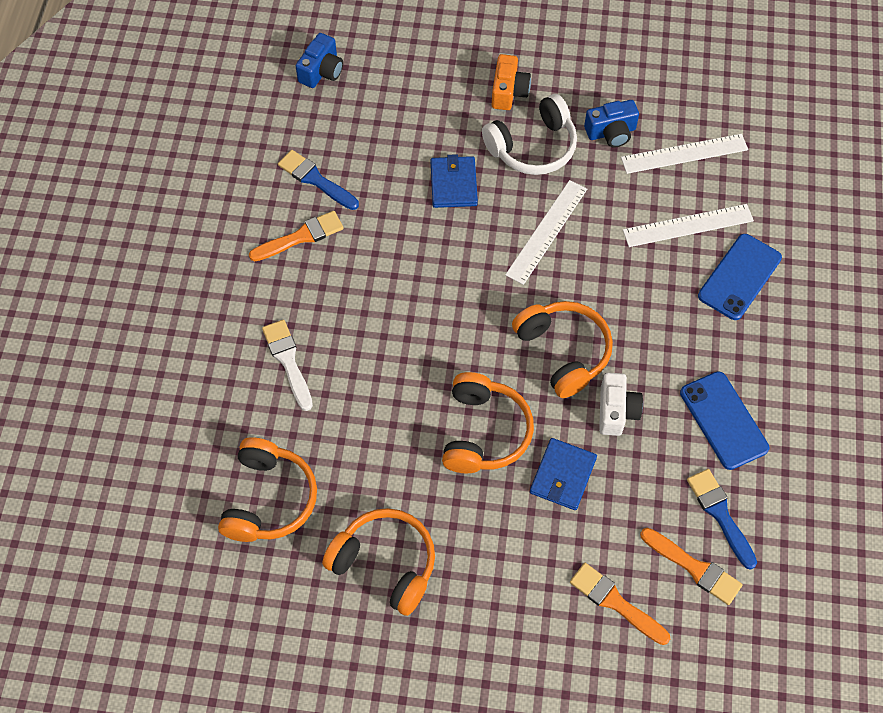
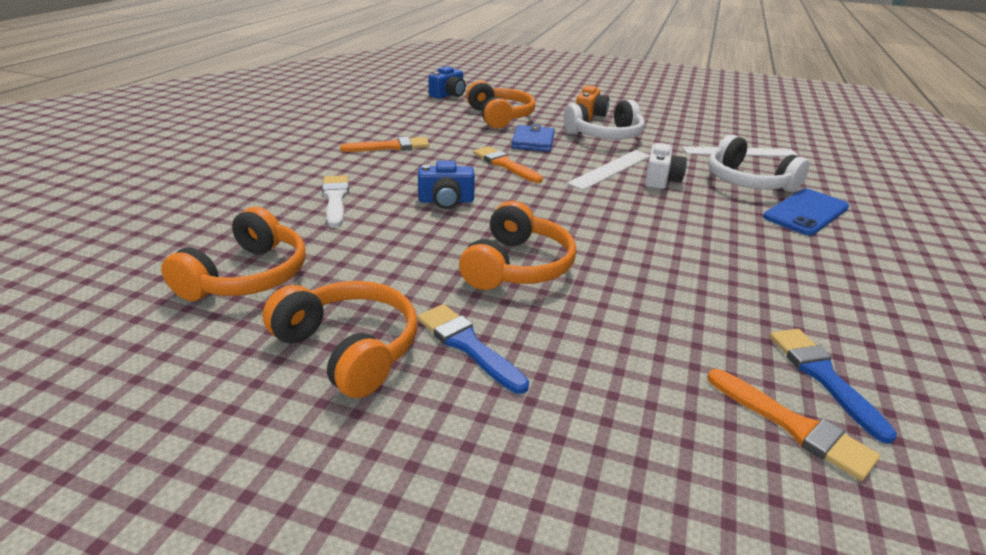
camera: 10 degrees right, 30 degrees down
blue brush [278,150,359,210] -> blue brush moved to [418,304,529,394]
orange headphones [512,301,613,398] -> orange headphones moved to [466,81,535,128]
blue wallet [530,438,597,510] -> none
orange brush [570,563,670,645] -> orange brush moved to [473,146,543,183]
blue camera [584,100,639,147] -> blue camera moved to [418,161,475,209]
white camera [599,372,643,436] -> white camera moved to [645,143,687,189]
white ruler [623,204,754,247] -> white headphones [708,135,809,192]
blue phone [680,371,769,470] -> none

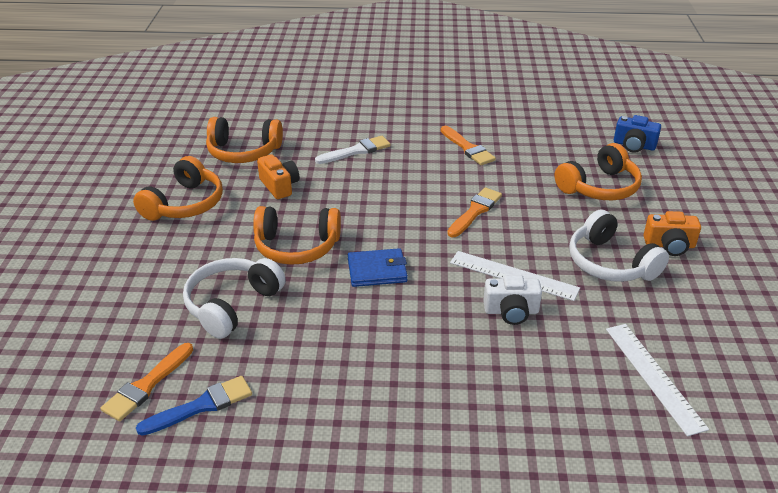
camera: 75 degrees right, 5 degrees up
blue camera [418,161,475,209] -> none
blue brush [418,304,529,394] -> none
blue wallet [511,124,555,152] -> blue wallet moved to [348,248,408,287]
white headphones [708,135,809,192] -> white headphones moved to [183,258,286,339]
blue phone [763,189,849,236] -> none
none -> orange camera [257,154,299,199]

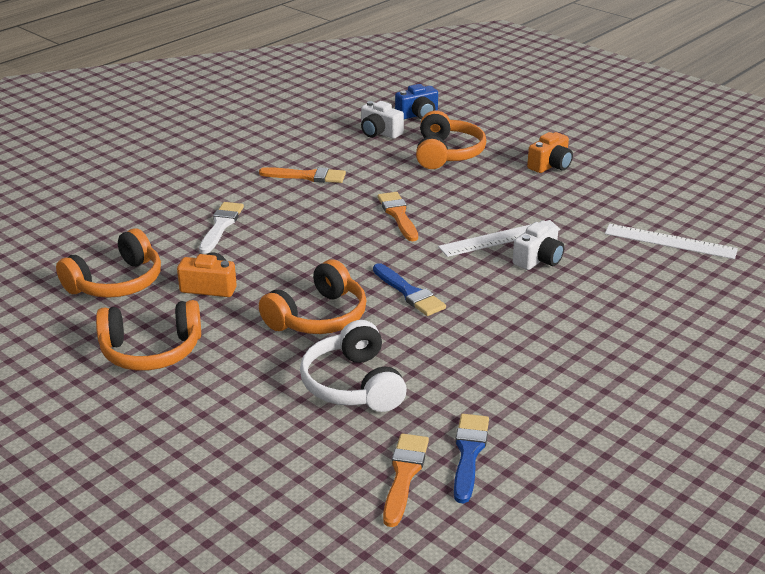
camera: 50 degrees left, 5 degrees down
orange brush [101,343,193,421] -> orange brush turned 150 degrees counterclockwise [383,433,429,527]
orange headphones [133,156,223,221] -> orange headphones turned 105 degrees clockwise [96,300,201,371]
blue wallet [348,248,408,287] -> blue brush [373,263,446,316]
white headphones [569,210,669,282] -> none
none -> white camera [361,101,404,139]

